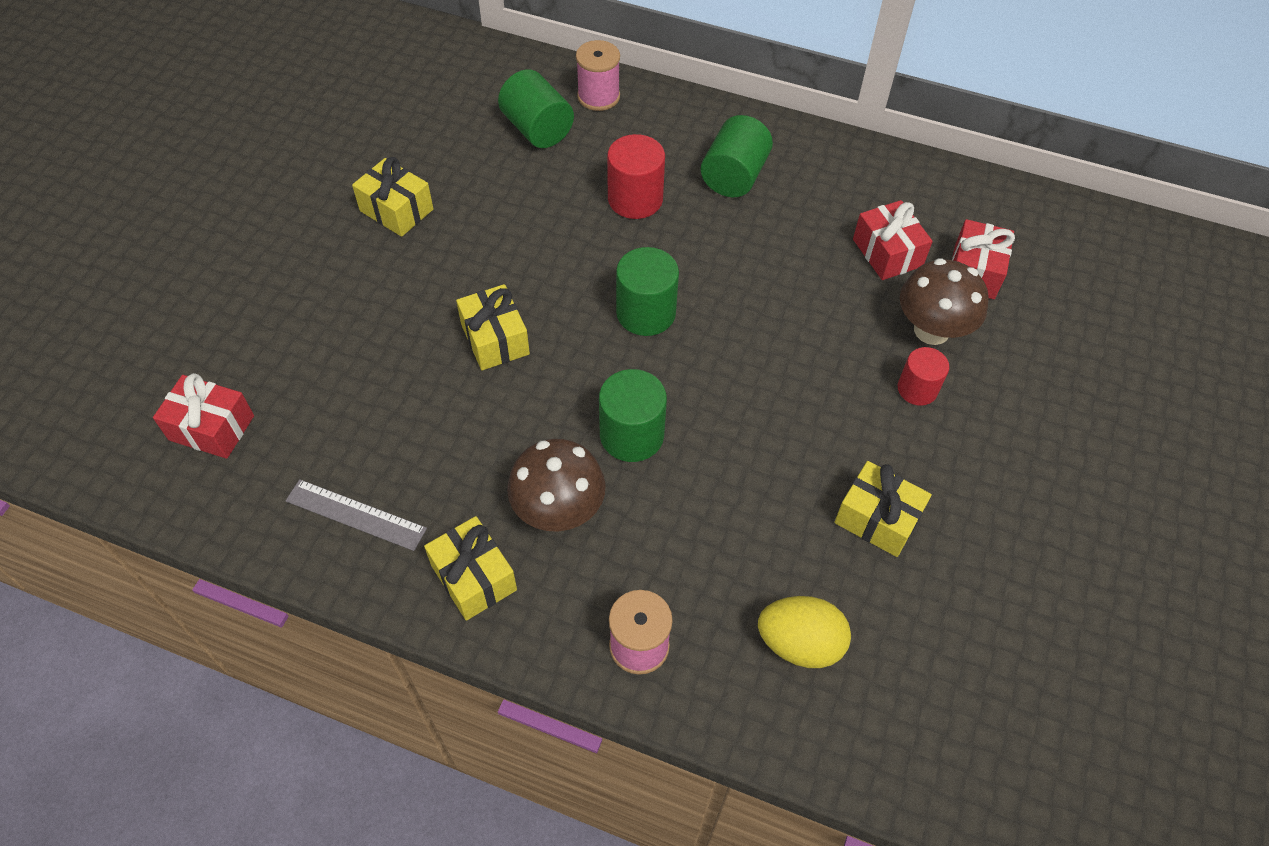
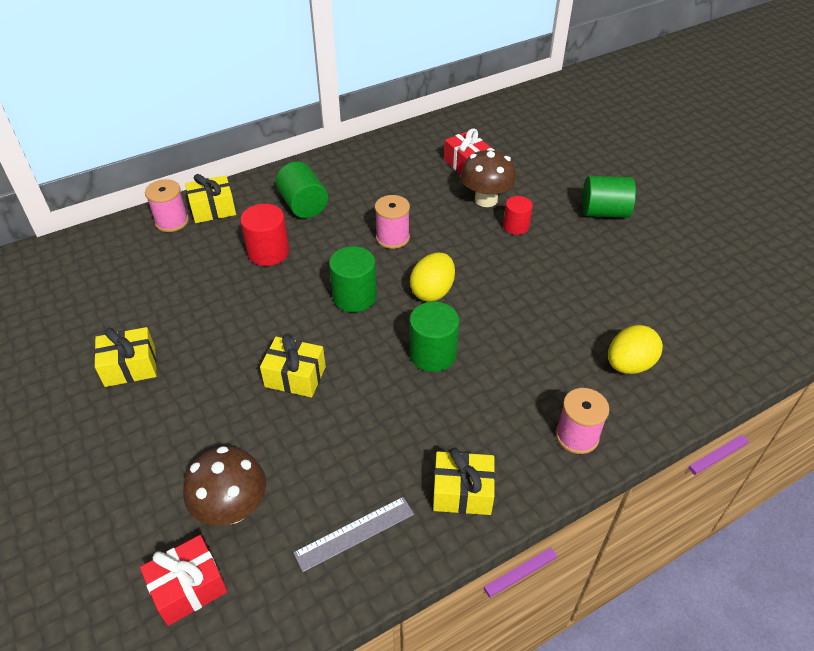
camera: 50 degrees left, 10 degrees down
green cylinder [498,69,574,148] -> green cylinder moved to [582,176,636,218]
brown mushroom [507,439,606,532] -> brown mushroom moved to [183,446,266,526]
yellow gift [834,461,932,557] -> yellow gift moved to [185,174,236,223]
red gift [853,200,933,280] -> none
none -> pink spool [375,195,410,249]
none -> yellow egg [410,253,455,301]

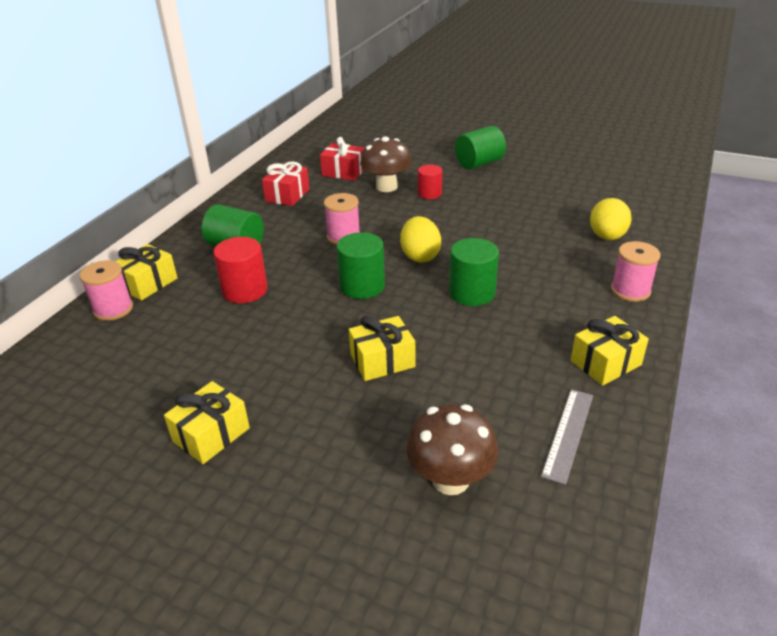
camera: 35 degrees left, 10 degrees down
red gift [140,535,228,626] -> red gift moved to [262,161,310,206]

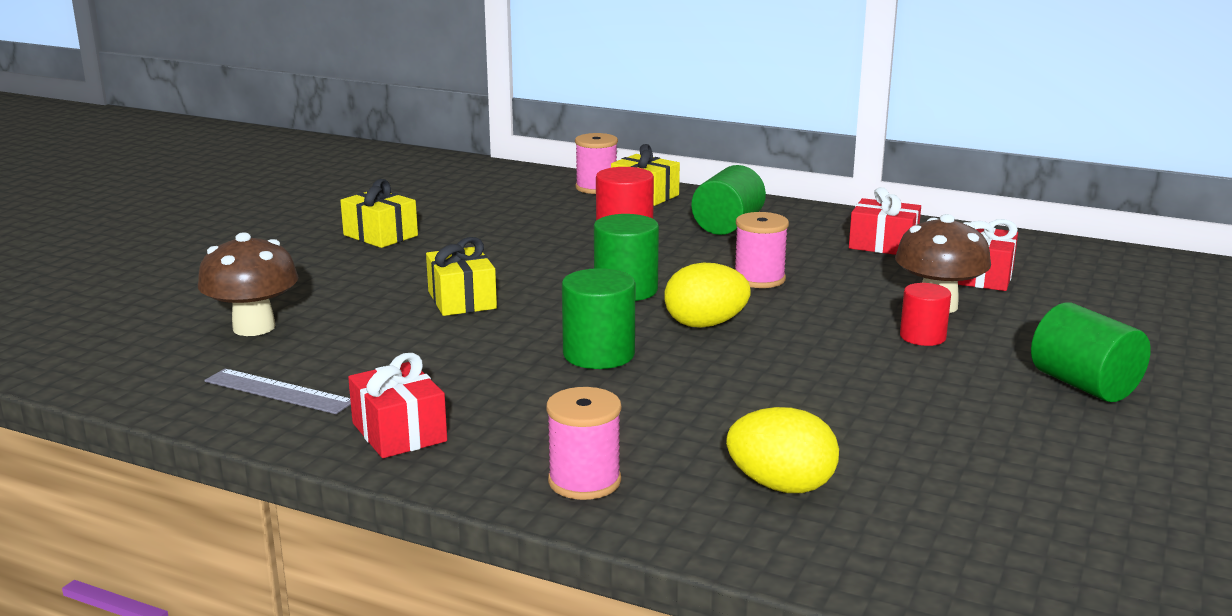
camera: 90 degrees right, 15 degrees down
yellow gift [571,316,649,386] -> red gift [348,353,447,458]

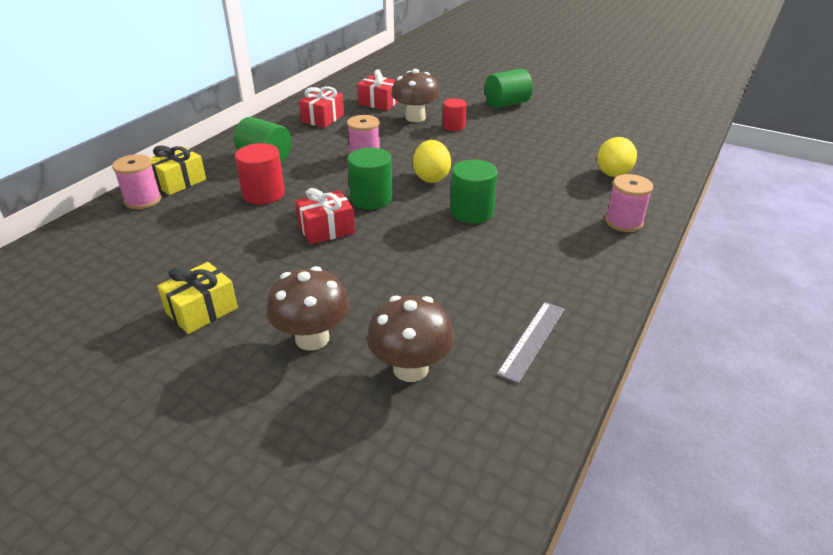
camera: 85 degrees left, 15 degrees up
red gift [348,353,447,458] -> red gift moved to [295,188,355,245]
yellow gift [426,237,497,316] -> none
none -> brown mushroom [266,266,349,351]

